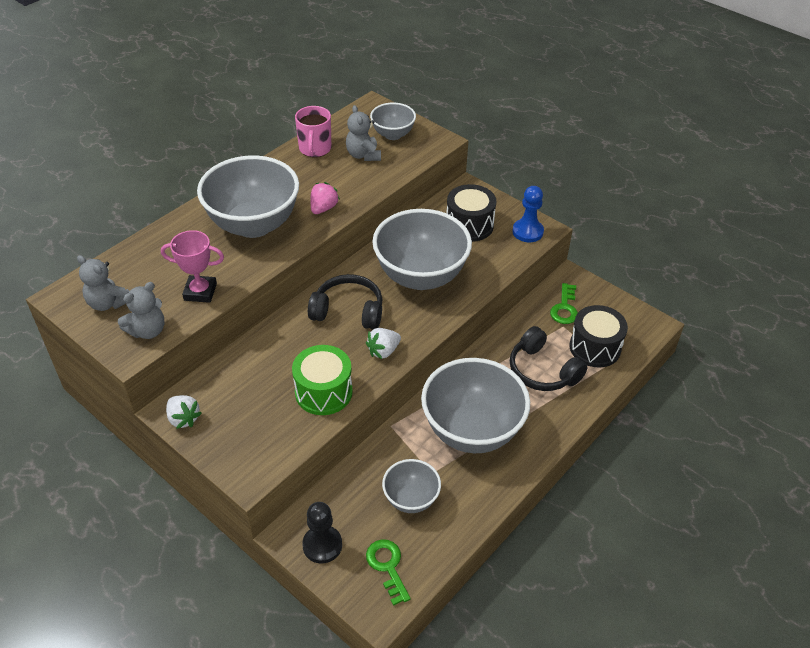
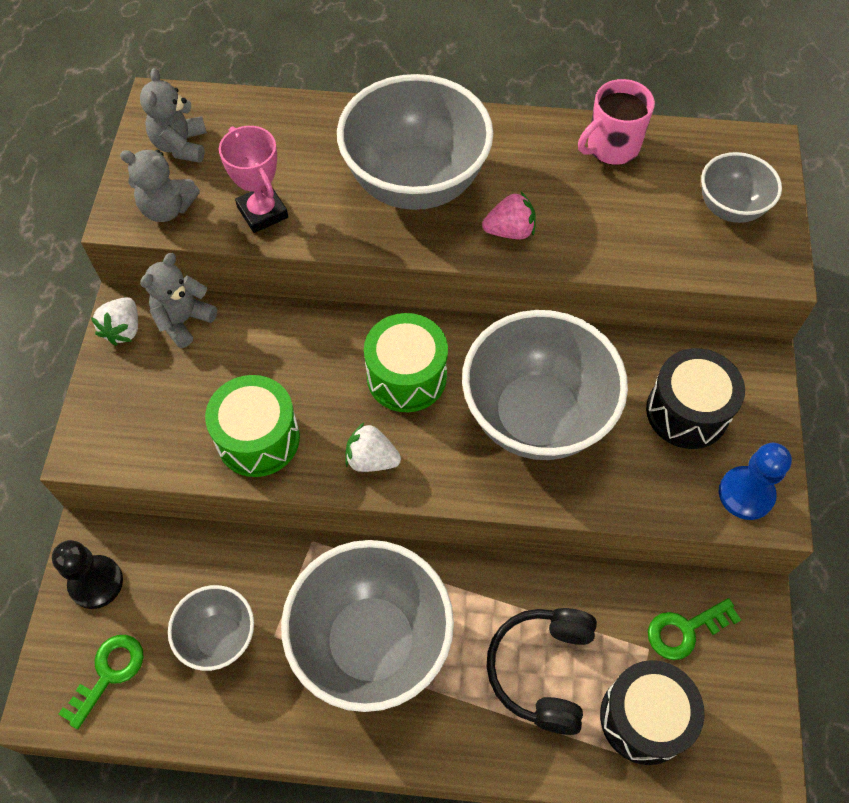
camera: 55 degrees right, 15 degrees up
black headphones [308,274,383,330] -> green drum [364,313,448,412]
grey teddy bear [346,105,381,161] -> grey teddy bear moved to [140,253,217,348]

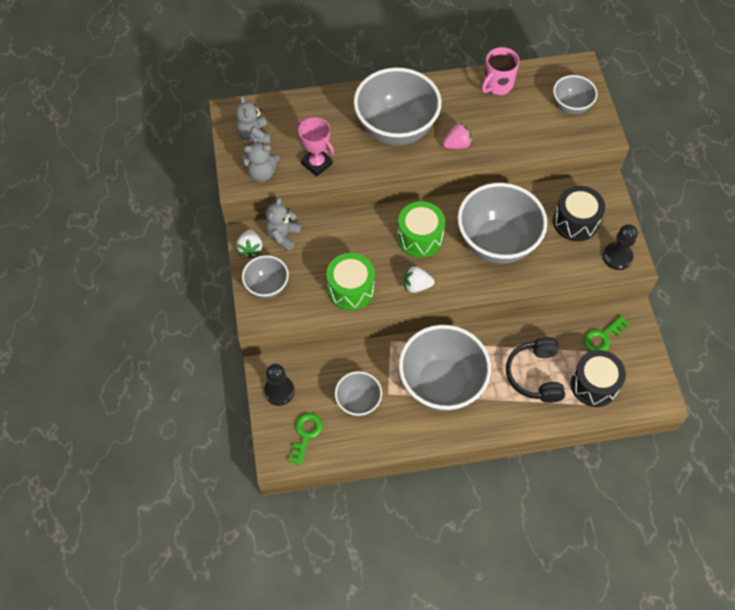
camera: 15 degrees left, 0 degrees up
blue pawn [719,443,792,520] -> black pawn [603,224,638,270]
none -> grey bowl [242,255,289,298]

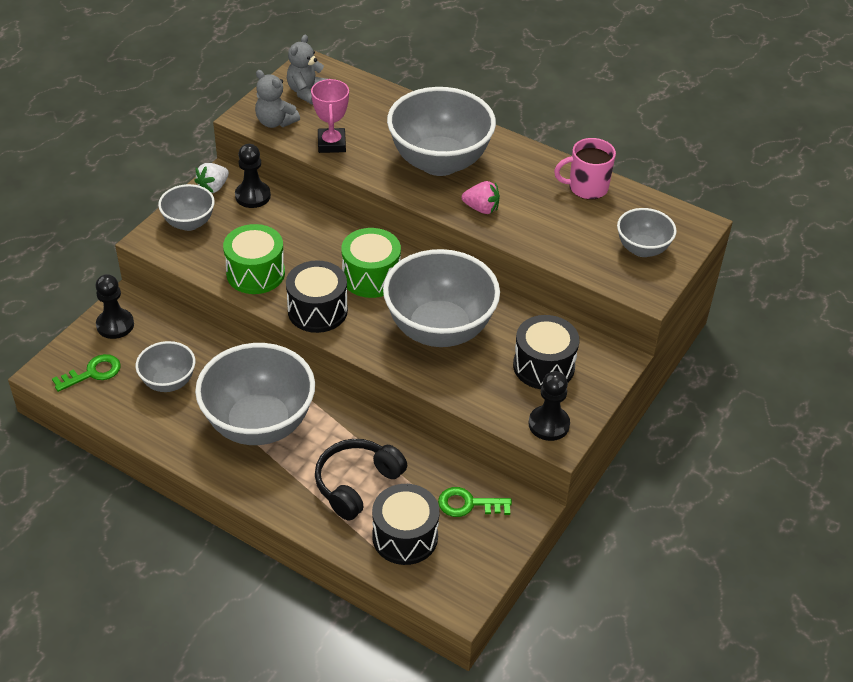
camera: 40 degrees right, 15 degrees down
grey teddy bear [266,197,301,251] -> black pawn [235,144,271,208]
white strawberry [404,266,435,293] -> black drum [286,261,348,333]

